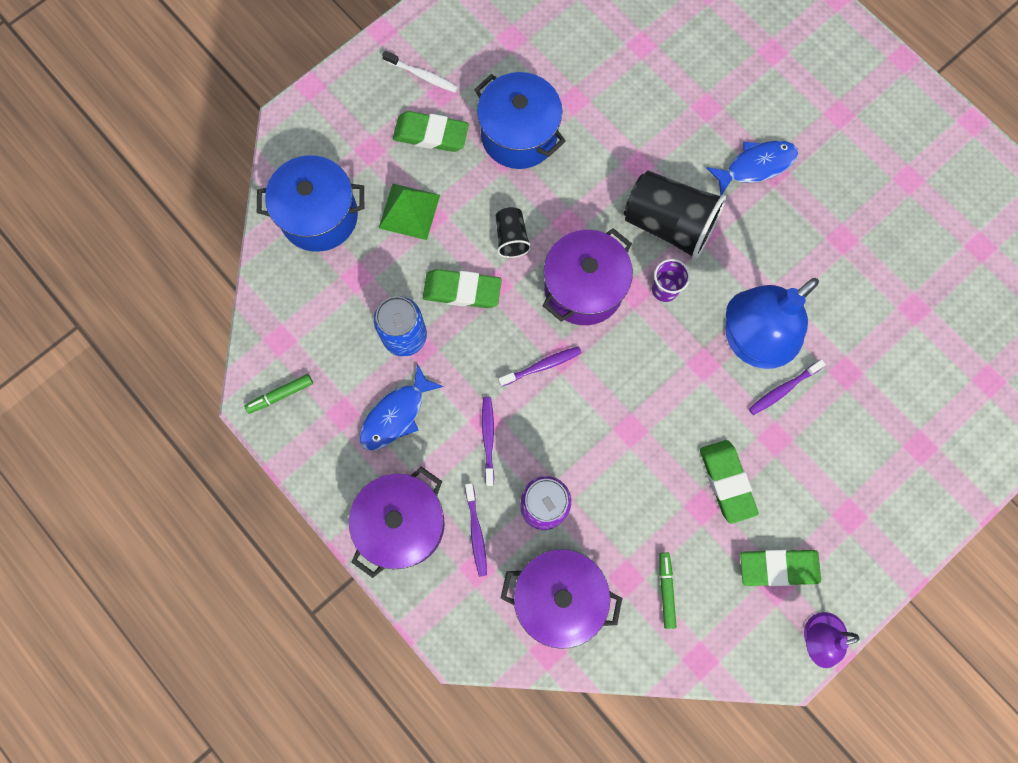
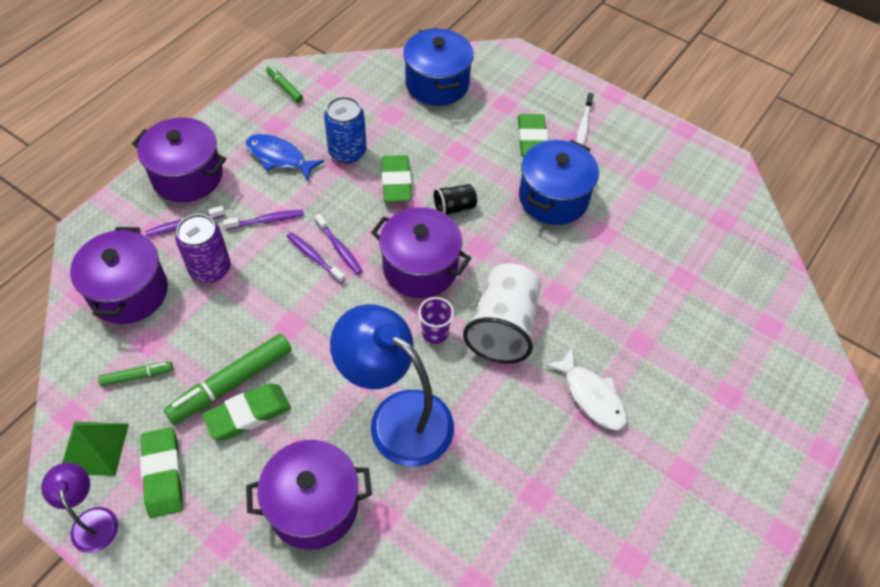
camera: 75 degrees right, 20 degrees down
green pyramid [379,183,440,240] -> green pyramid moved to [62,421,129,476]
black cup [624,170,726,260] -> white cup [463,263,541,364]
blue fish [706,141,798,196] -> white fish [545,348,627,431]
purple toothbrush [749,359,826,415] -> purple toothbrush moved to [287,232,345,283]
none -> green marker [164,334,291,424]
none -> purple pot [246,440,372,550]

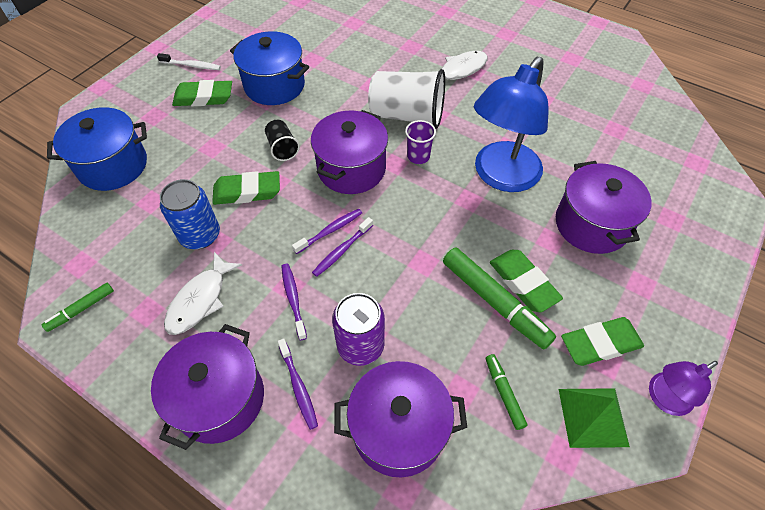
camera: 90 degrees left, 0 degrees up
blue fish [245,134,324,181] -> white fish [164,252,242,335]

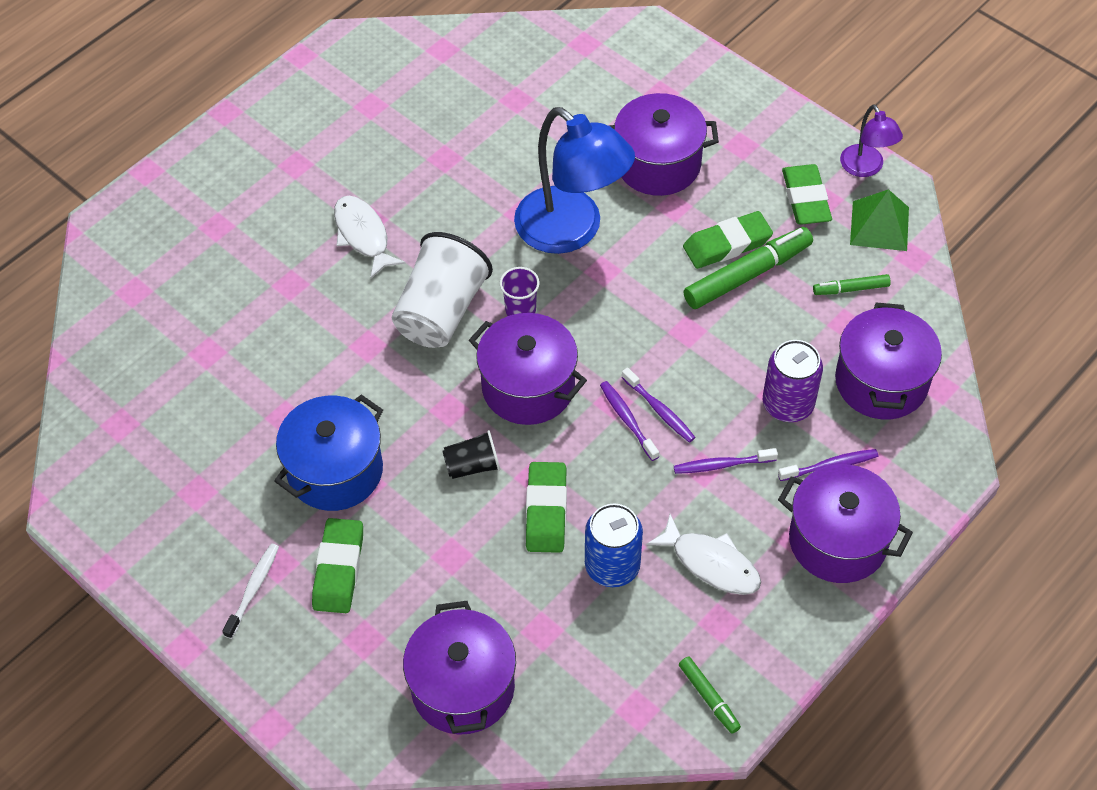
camera: 80 degrees left, 0 degrees up
blue pot [47,107,147,191] -> purple pot [403,601,516,735]

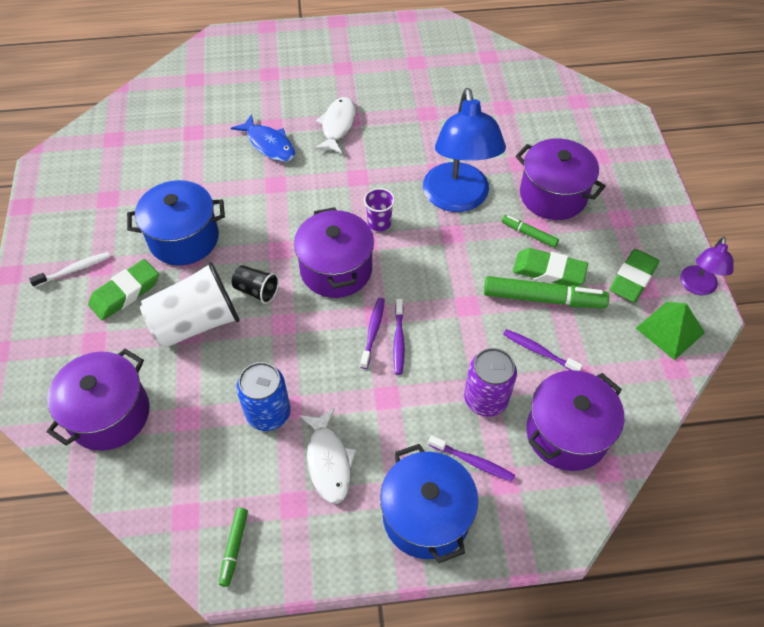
camera: 40 degrees right, 0 degrees up
white cup [392,232,493,348] -> white cup moved to [140,262,240,348]
green eraser [526,462,567,553] -> none
purple toothbrush [674,448,778,474] -> purple toothbrush moved to [503,329,583,371]
purple pot [778,464,913,583] -> blue pot [380,444,478,563]
green marker [813,274,891,295] -> green marker moved to [502,215,559,248]
none -> blue fish [231,114,296,162]

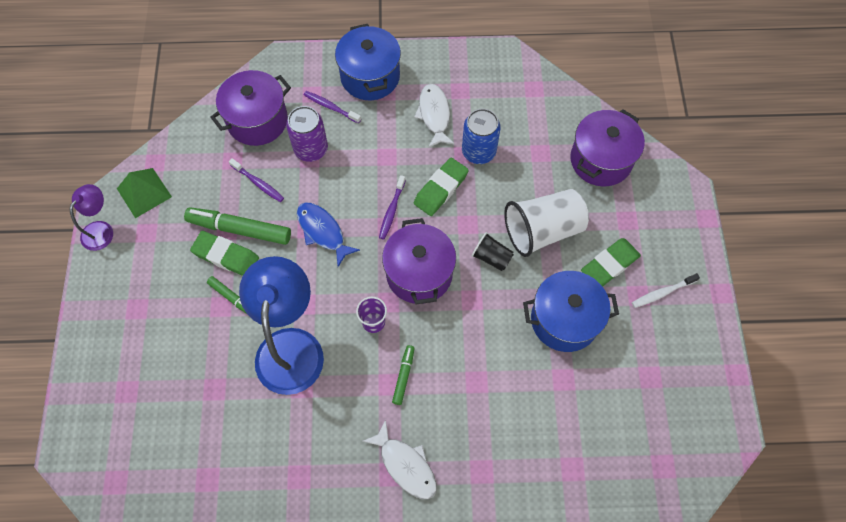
camera: 175 degrees left, 10 degrees up
green marker [219,508,248,587] -> green marker moved to [392,345,415,405]
blue fish [231,114,296,162] -> blue fish moved to [297,202,360,267]
white fish [315,97,356,154] -> white fish turned 60 degrees counterclockwise [363,420,437,499]
purple toothbrush [393,299,405,375] -> none
purple pot [516,138,606,220] -> none
green eraser [609,249,659,302] -> green eraser moved to [414,158,469,216]

